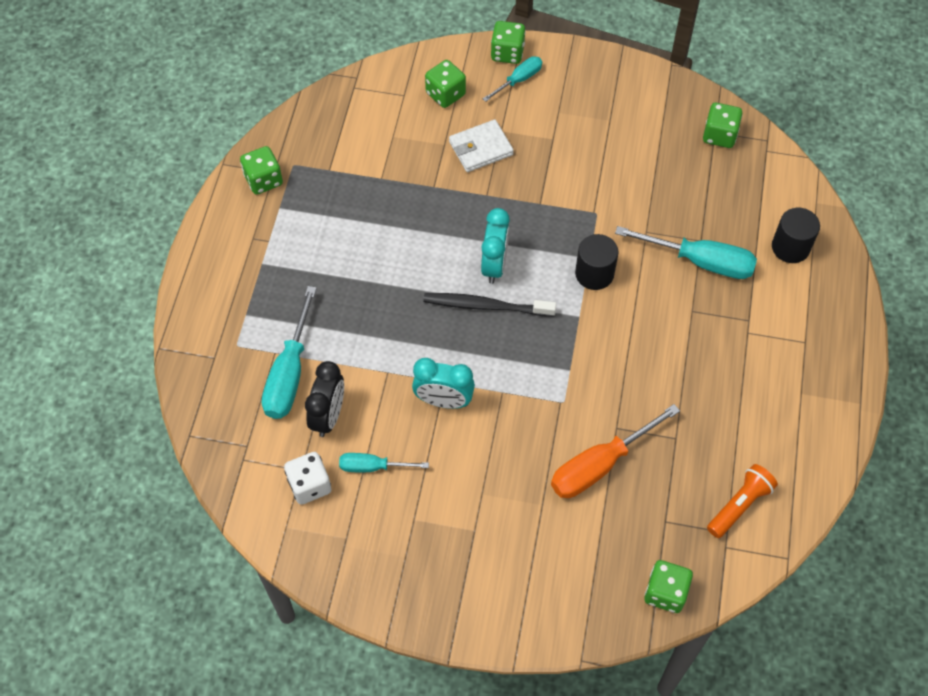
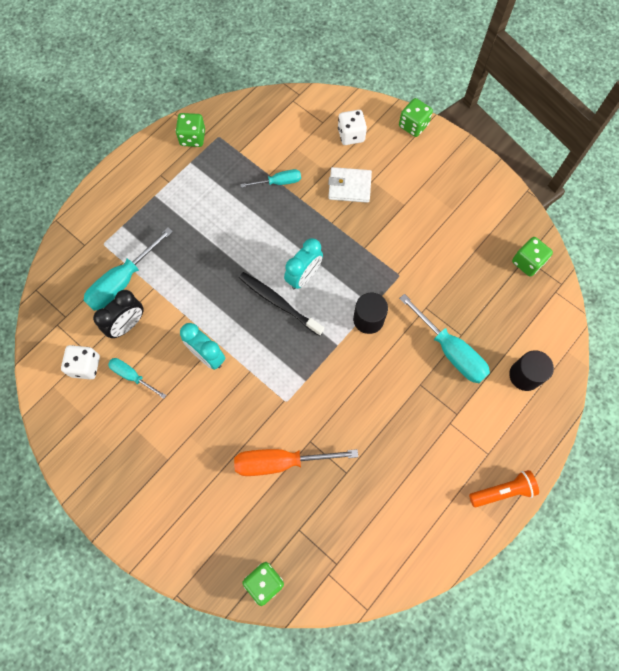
camera: 30 degrees right, 10 degrees up
green dice [425,60,466,108] -> white dice [338,110,367,145]
turquoise screwdriver [483,56,542,102] -> turquoise screwdriver moved to [240,169,301,188]
orange flashlight [707,464,778,538] -> orange flashlight moved to [469,470,539,507]

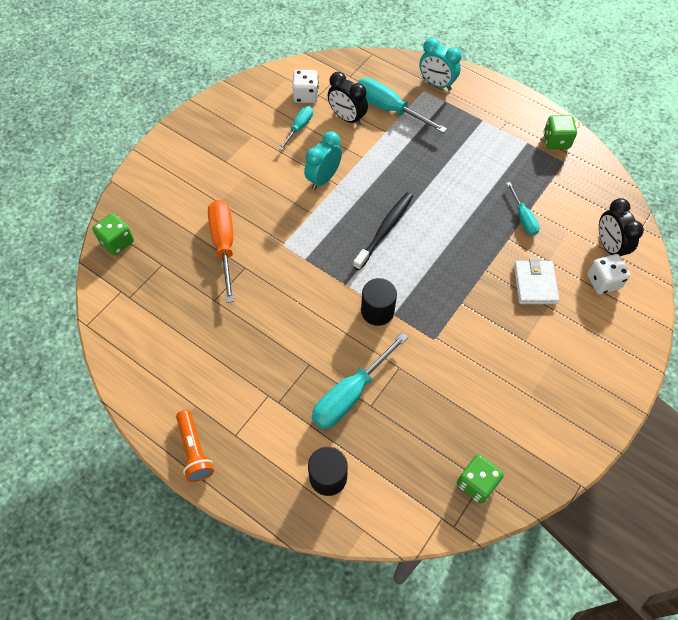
camera: 85 degrees right, 10 degrees down
turquoise clock [284,238,323,289] -> turquoise clock moved to [419,38,461,91]
green dice [399,98,433,137] -> none
none -> black clock [599,198,644,256]

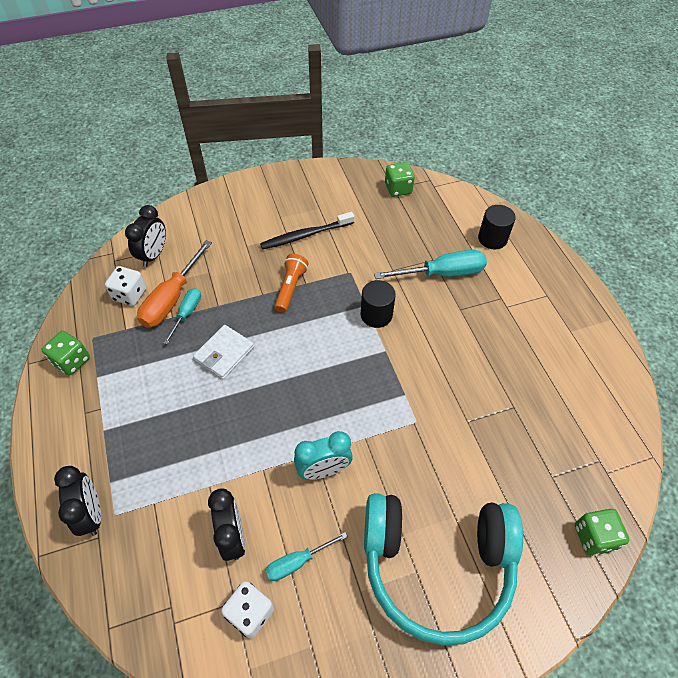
camera: 145 degrees left, 5 degrees down
orange flashlight [176,410,214,482] -> orange flashlight moved to [274,254,309,313]
orange screwdriver [208,200,234,303] -> orange screwdriver moved to [137,240,212,328]
black toothbrush [353,193,413,270] -> black toothbrush moved to [260,212,354,250]
turquoise screwdriver [358,78,447,133] -> none
turquoise clock [419,38,461,91] -> black clock [54,466,101,536]
white wallet [514,259,559,304] -> white wallet moved to [193,325,254,379]
white dice [587,254,630,294] -> white dice moved to [105,266,146,306]
none -> turquoise headphones [364,493,523,645]

